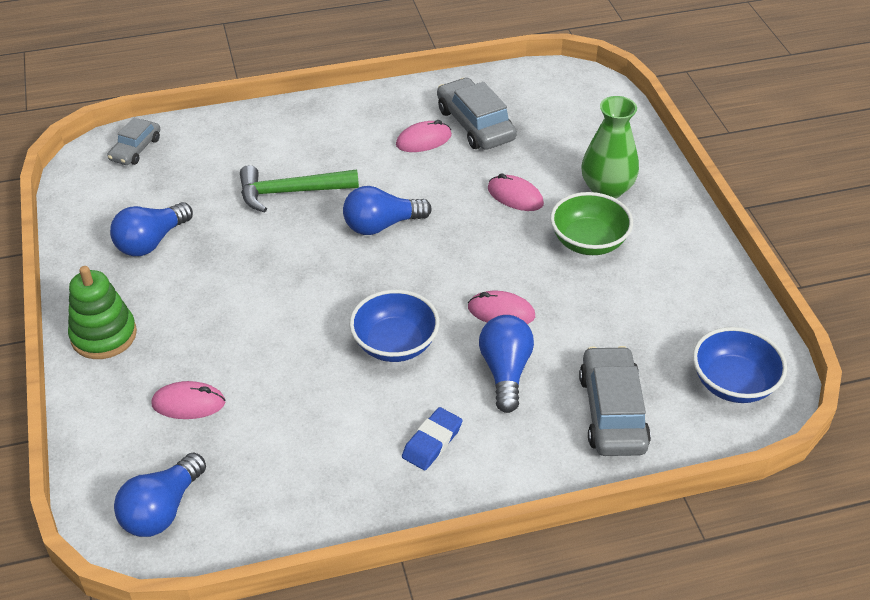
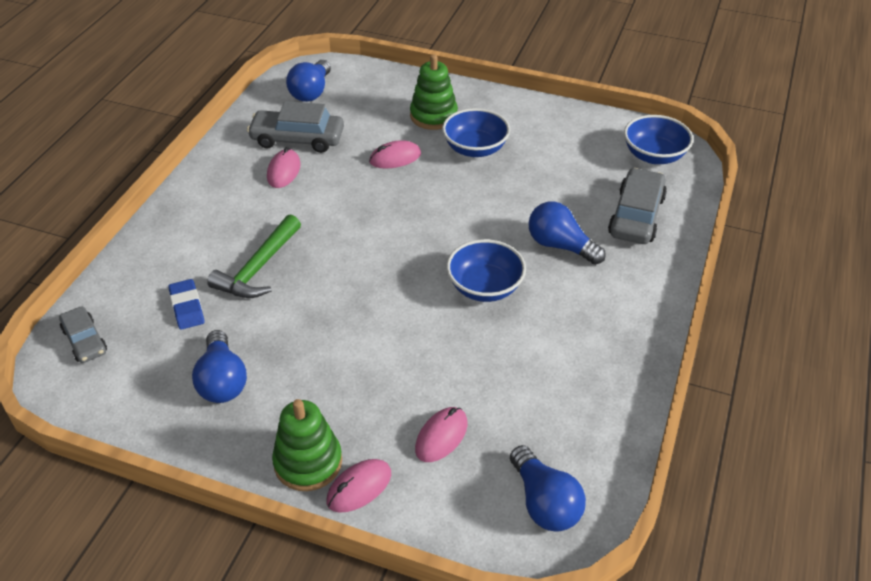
camera: 55 degrees left, 0 degrees up
blue light bulb [343,186,432,235] -> blue light bulb moved to [286,60,331,102]
blue eraser [402,407,463,470] -> blue eraser moved to [168,279,205,330]
pink mouse [468,291,535,324] -> pink mouse moved to [327,459,391,513]
green bowl [550,192,633,255] -> blue bowl [442,108,510,157]
grey car [579,346,651,456] -> grey car turned 75 degrees clockwise [608,168,667,244]
green vase [581,96,639,199] -> green stacking toy [410,54,458,130]

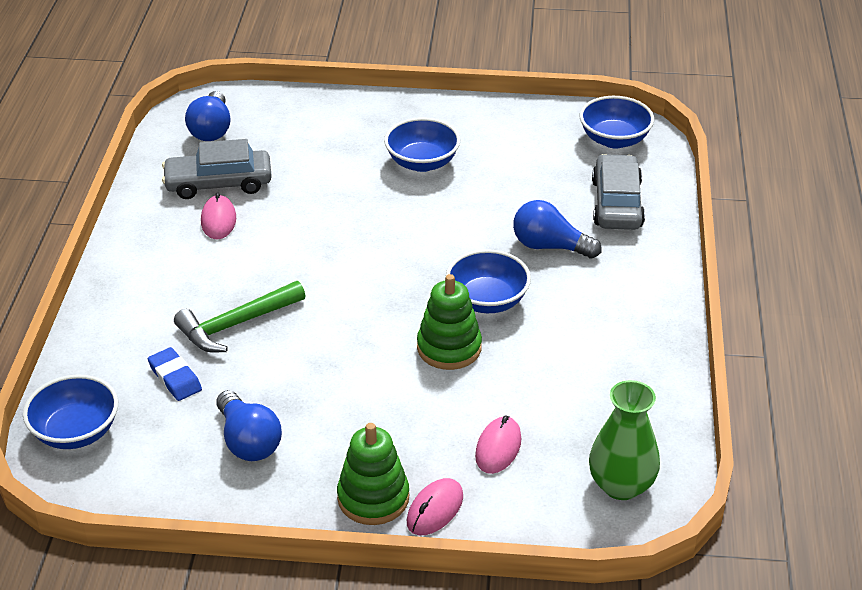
camera: 15 degrees left, 5 degrees down
grey car [59,306,107,363] -> blue bowl [23,374,118,449]
green hammer [207,214,301,298] -> green hammer turned 45 degrees clockwise [174,281,306,352]
pink mouse [369,140,421,168] -> none
green stacking toy [410,54,458,130] -> green stacking toy moved to [417,274,482,370]
blue light bulb [510,445,586,532] -> green vase [589,380,660,500]

